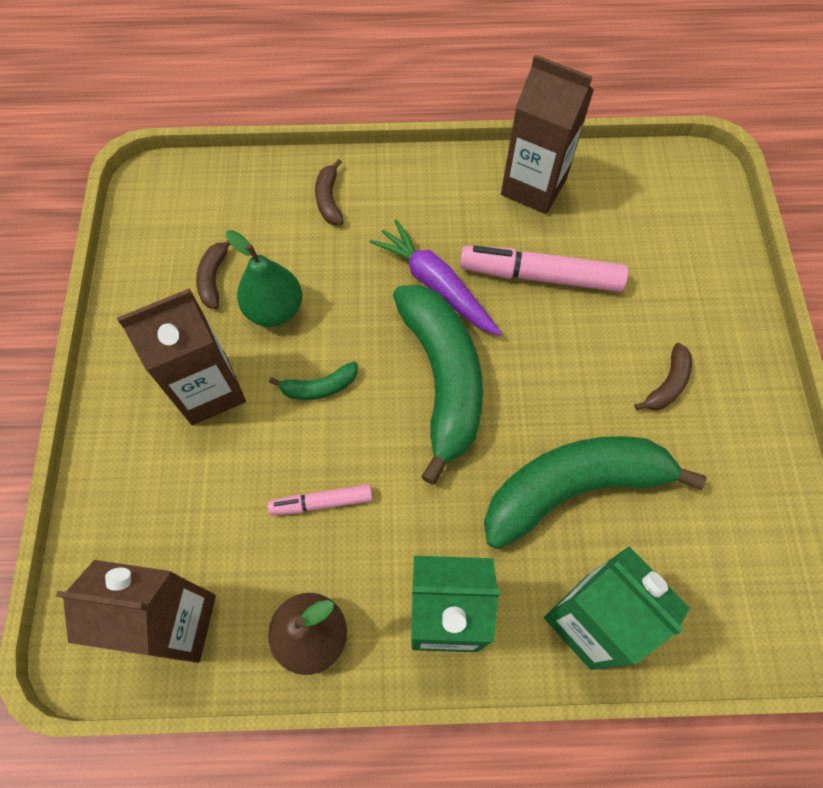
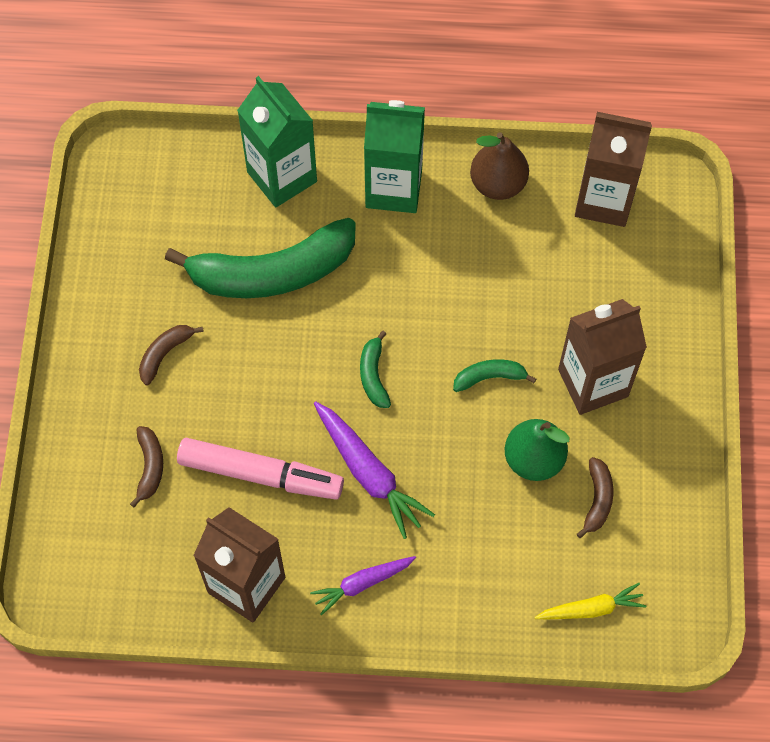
camera: 175 degrees left, 0 degrees up
pink marker [268,484,373,515] -> none
brown banana [315,159,344,225] -> brown banana moved to [130,426,163,507]
green banana [393,285,483,485] -> green banana [360,331,391,408], size x0.42
none -> purple carrot [310,556,416,615]
none -> yellow carrot [535,583,646,619]

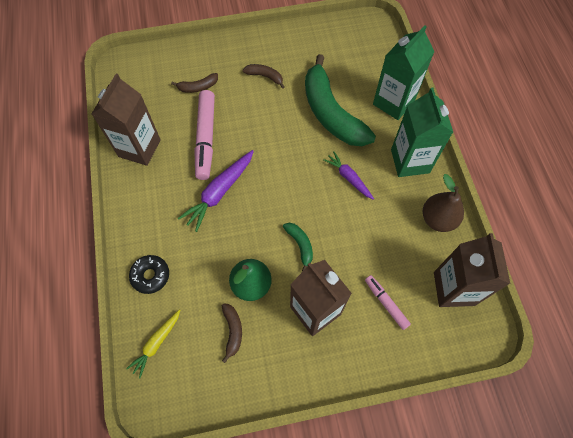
camera: 75 degrees right, 0 degrees up
purple carrot [310,556,416,615] -> purple carrot moved to [323,151,374,200]
green banana [360,331,391,408] -> none
yellow carrot [535,583,646,619] -> yellow carrot turned 60 degrees clockwise [126,309,180,378]
brown banana [577,457,613,539] -> brown banana turned 90 degrees counterclockwise [222,303,242,363]
none -> black donut [129,255,169,294]
none -> pink marker [365,275,411,330]

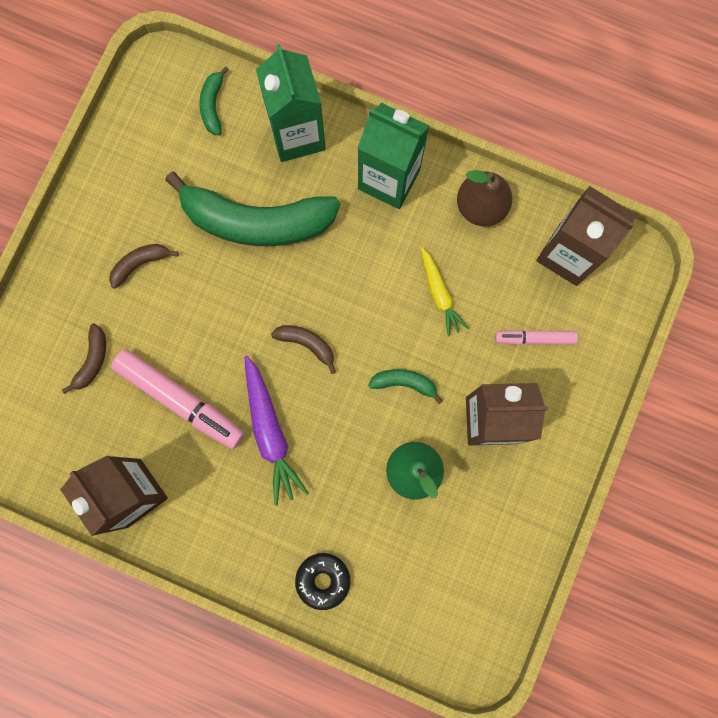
camera: 55 degrees left, 15 degrees up
yellow carrot [126,309,180,378] -> yellow carrot moved to [421,247,468,337]
brown banana [222,303,242,363] -> brown banana moved to [271,325,336,374]
purple carrot [323,151,374,200] -> none
none -> green banana [199,66,229,136]

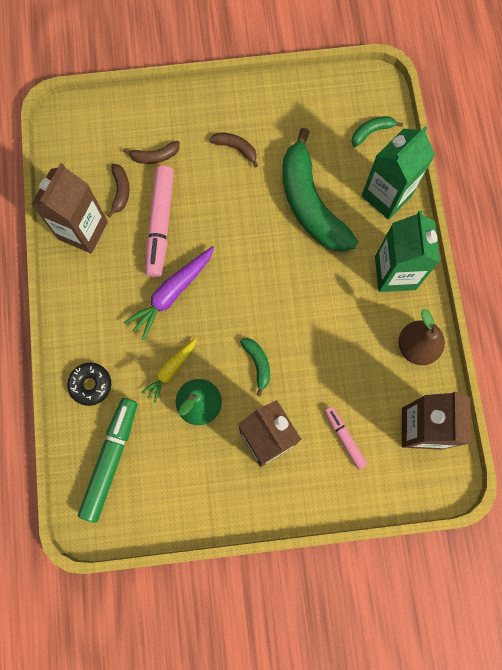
camera: 60 degrees right, 5 degrees down
brown banana [271,325,336,374] -> brown banana moved to [107,164,130,217]
yellow carrot [421,247,468,337] -> yellow carrot moved to [141,338,197,403]
none -> green marker [78,398,137,522]

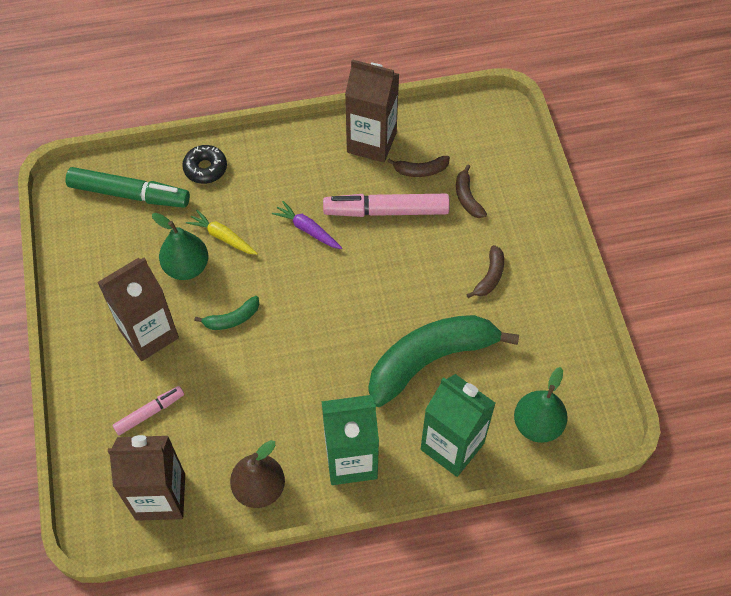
camera: 85 degrees right, 15 degrees down
purple carrot [123,246,215,340] -> purple carrot [272,201,342,249], size x0.64
green banana [351,116,403,147] -> green pear [514,367,568,443]

